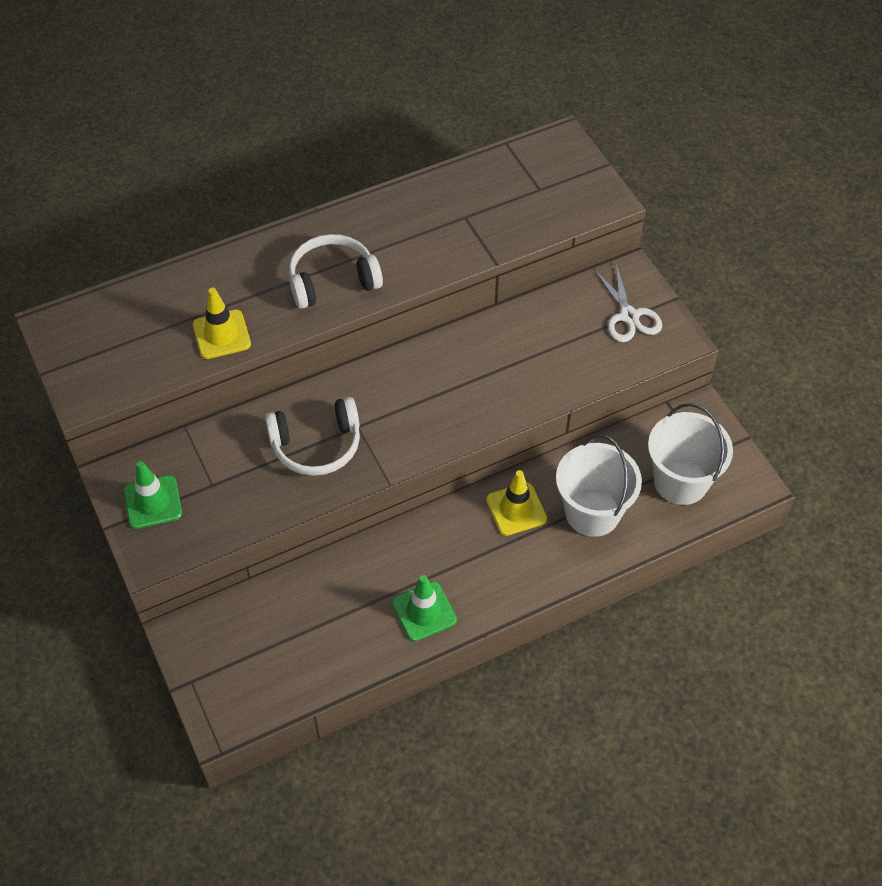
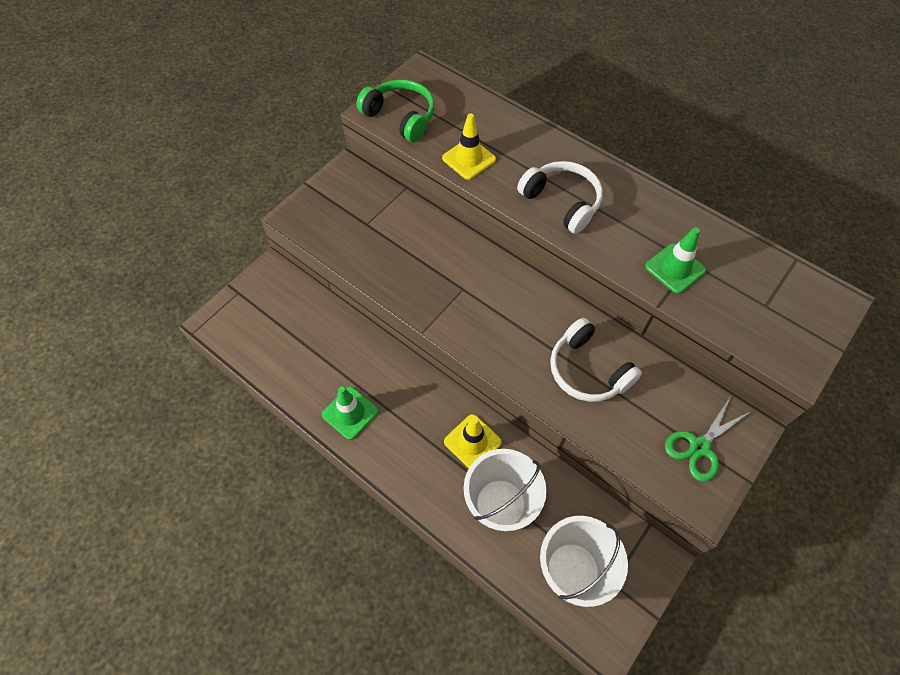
camera: 65 degrees right, 5 degrees up
green traffic cone [124,461,182,529] -> green traffic cone moved to [645,227,706,294]
white headphones [265,397,360,476] -> white headphones moved to [550,318,642,402]
white scissors [593,264,662,342] -> green scissors [665,396,750,482]
none -> green headphones [357,79,435,142]

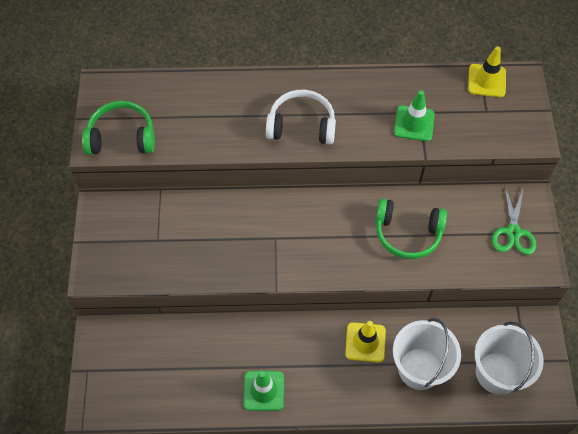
camera: 40 degrees left, 0 degrees up
yellow traffic cone [442,113,496,180] -> yellow traffic cone moved to [468,46,506,97]
white headphones [550,318,642,402] -> green headphones [376,198,447,259]

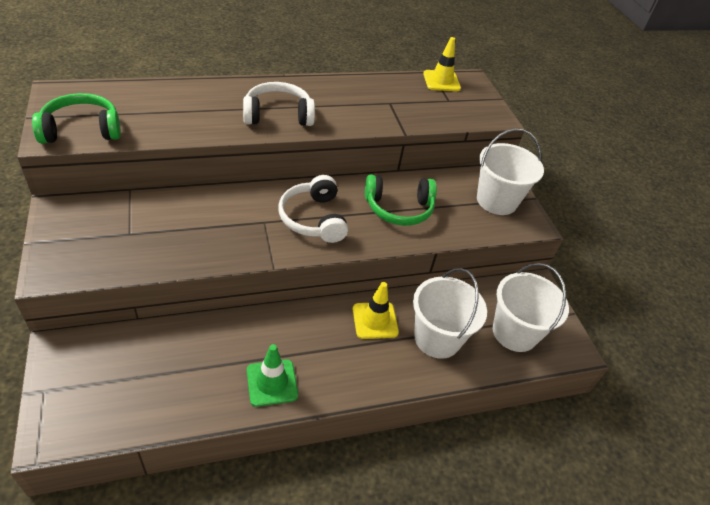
camera: 20 degrees left, 15 degrees down
green traffic cone [394,90,435,141] -> none
green scissors [492,185,536,255] -> white bucket [477,128,544,215]
none -> white headphones [278,175,348,243]

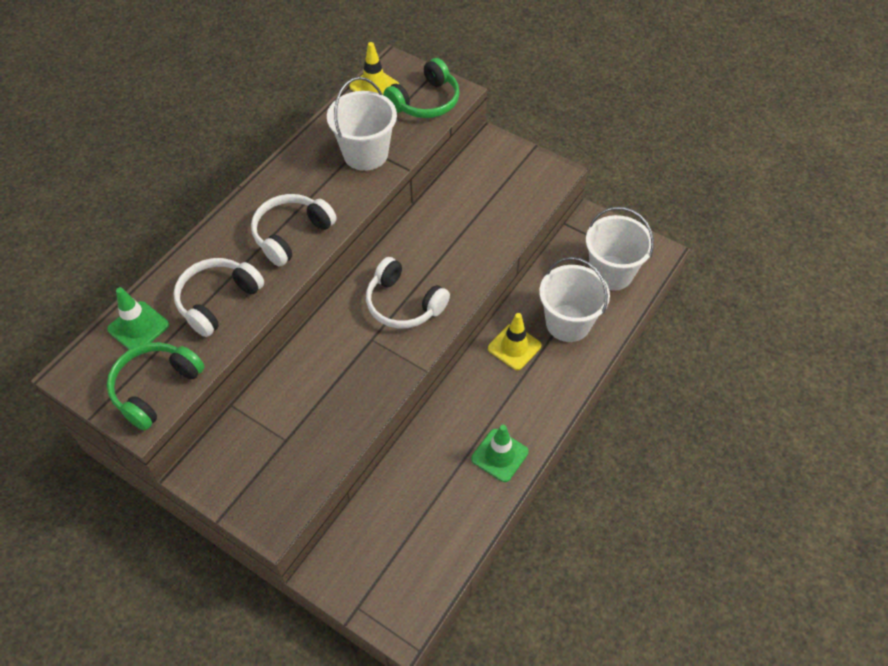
camera: 35 degrees left, 10 degrees up
green headphones [365,174,437,226] -> green headphones moved to [383,58,460,118]
white bucket [477,128,544,215] -> white bucket moved to [327,77,397,171]
none -> green traffic cone [107,287,169,350]
none -> white headphones [173,258,264,337]

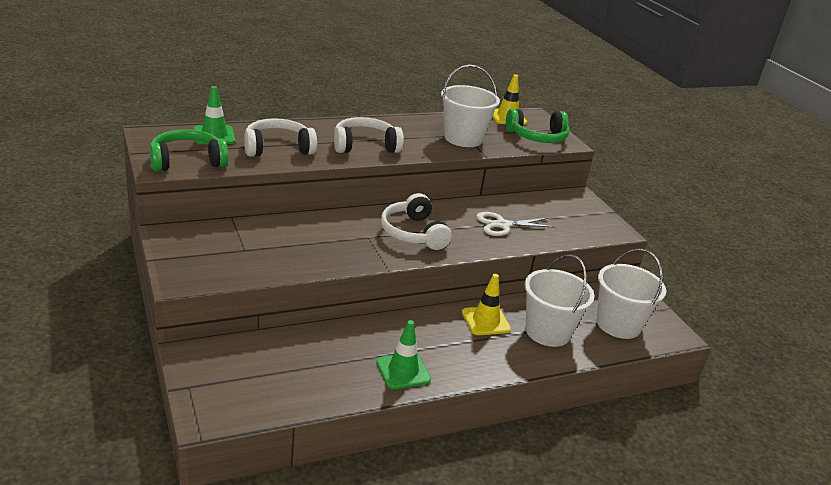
camera: 30 degrees right, 25 degrees down
none -> white scissors [476,212,556,236]

